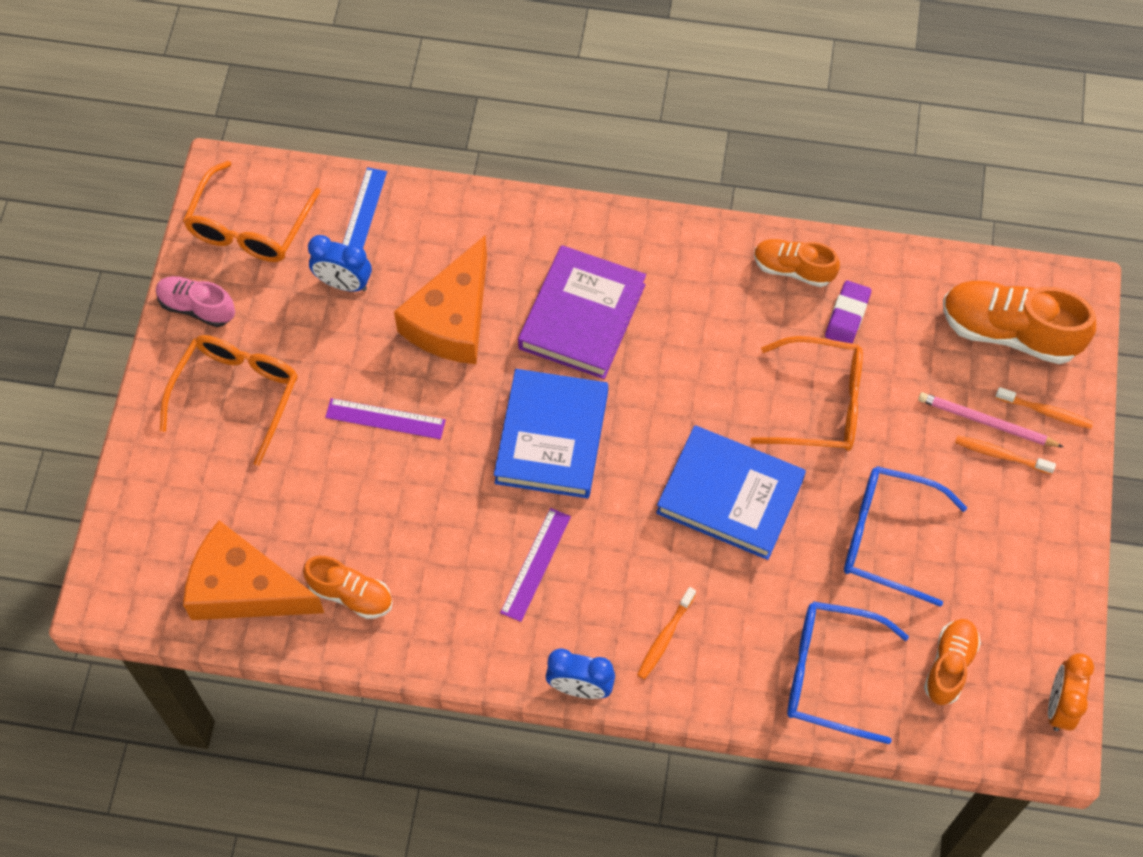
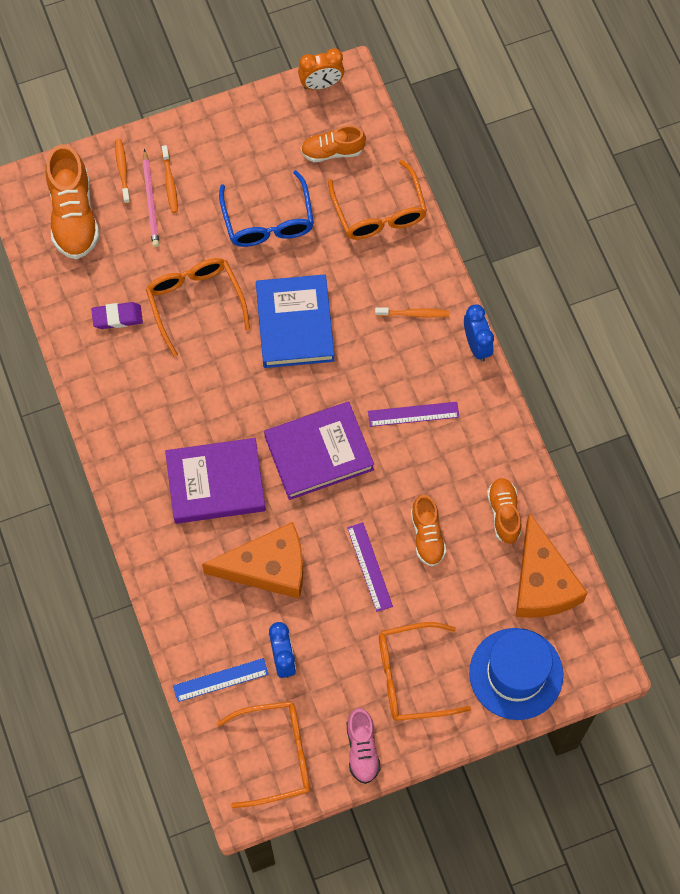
camera: 120 degrees left, 5 degrees up
blue book [494,369,608,499] -> purple book [264,402,374,500]
orange shoe [754,239,840,287] -> orange shoe moved to [411,495,446,567]
blue glasses [787,601,909,744] -> orange glasses [328,160,427,240]
none -> blue hat [469,628,563,720]

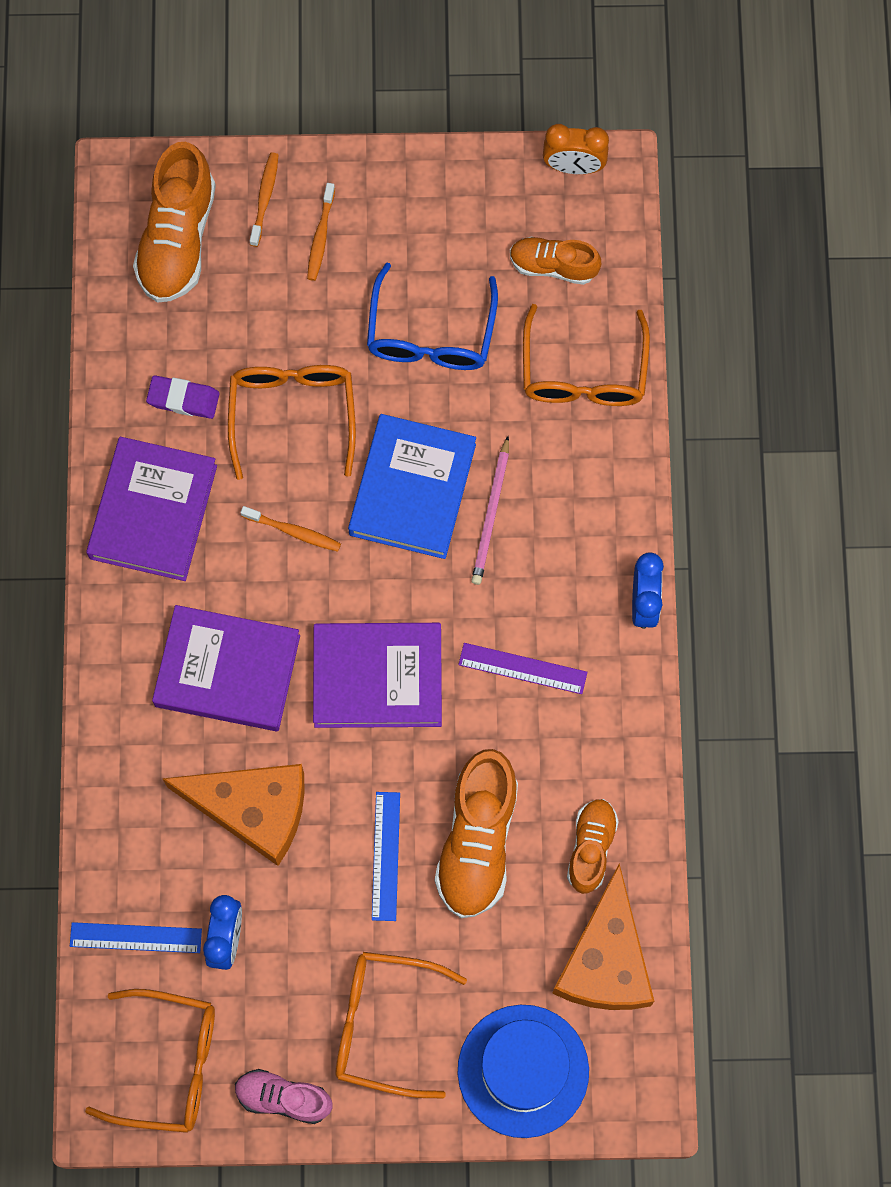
camera: 20 degrees right, 5 degrees up
pink pencil [143,149,159,247] -> pink pencil moved to [471,436,509,585]
purple ruler [347,522,393,612] -> blue ruler [372,792,400,921]
pink shoe [347,708,381,784] -> pink shoe turned 90 degrees clockwise [235,1069,332,1124]
orange toothbrush [375,307,449,318] -> orange toothbrush moved to [240,506,341,552]
orange shoe [411,495,446,567] -> orange shoe [435,749,518,918], size x1.68
none -> purple book [86,437,217,581]

